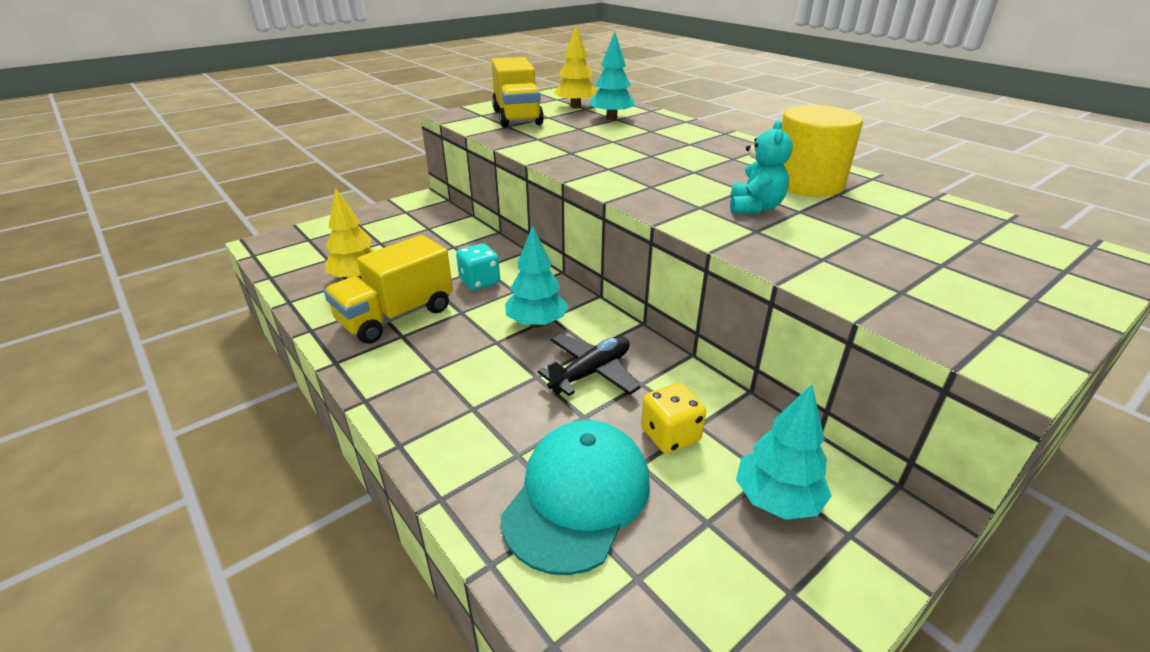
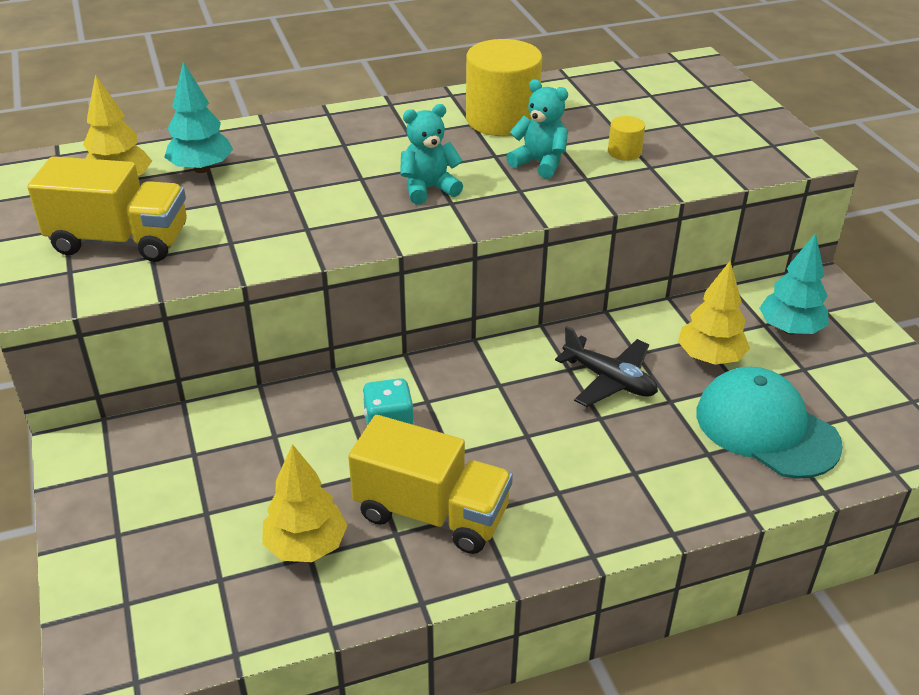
camera: 70 degrees left, 5 degrees up
yellow truck [324,235,453,344] -> yellow truck turned 45 degrees counterclockwise [348,415,513,554]
turquoise tree [505,225,568,328] -> none
black plane [538,334,640,396] -> black plane turned 150 degrees clockwise [555,326,658,407]
yellow dice [641,383,706,454] -> yellow tree [678,261,750,365]
none -> turquoise teddy bear [400,104,463,205]
none -> yellow cylinder [608,116,645,161]

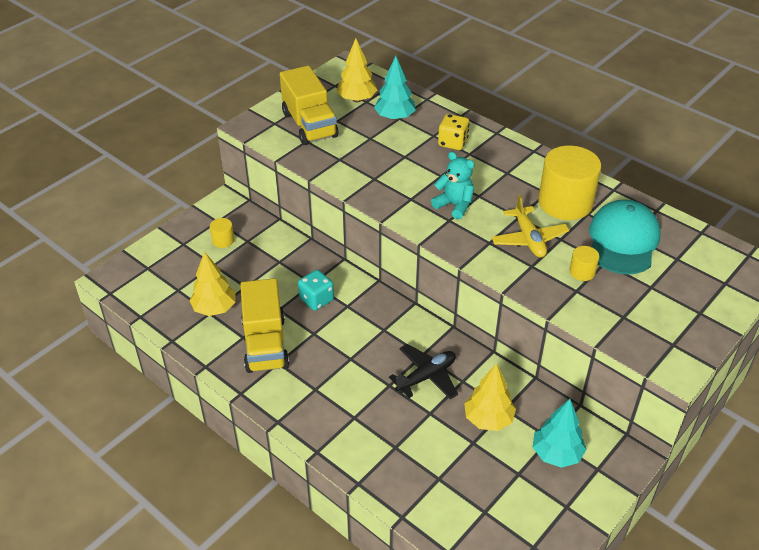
camera: 60 degrees right, 5 degrees up
turquoise teddy bear [506,79,568,179] -> yellow plane [491,194,569,258]
black plane [555,326,658,407] -> black plane turned 135 degrees counterclockwise [389,344,458,400]
turquoise cap [696,367,843,479] -> turquoise cap moved to [589,199,661,275]
none -> yellow cylinder [210,218,234,248]
none -> yellow dice [438,114,470,150]

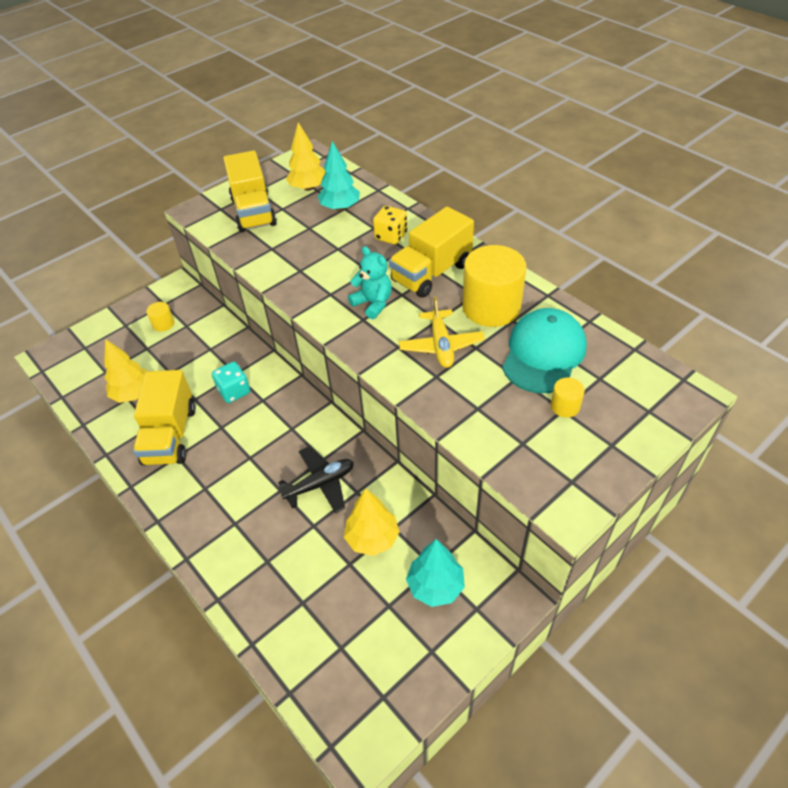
camera: 10 degrees right, 5 degrees up
yellow cylinder [569,246,599,281] -> yellow cylinder moved to [551,377,585,417]
none -> yellow truck [389,207,474,298]

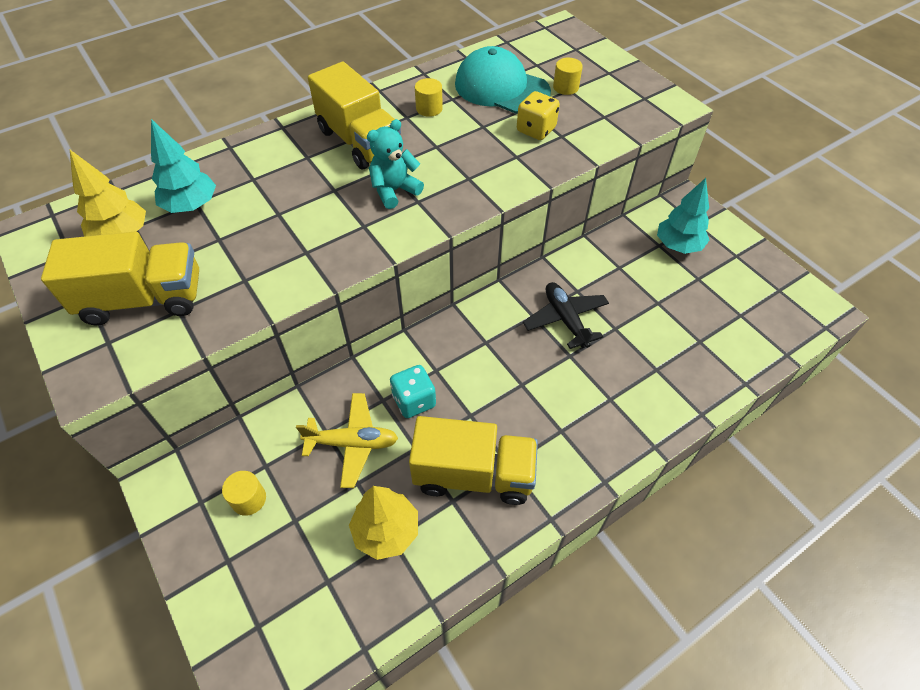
camera: 85 degrees left, 5 degrees up
yellow tree [344,488,400,556] -> none
yellow dice [373,206,407,244] -> yellow dice moved to [517,91,560,140]
yellow plane [399,296,485,368] -> yellow plane moved to [296,393,398,488]
yellow cylinder [462,245,527,327] -> yellow cylinder [415,78,443,117], size x0.44

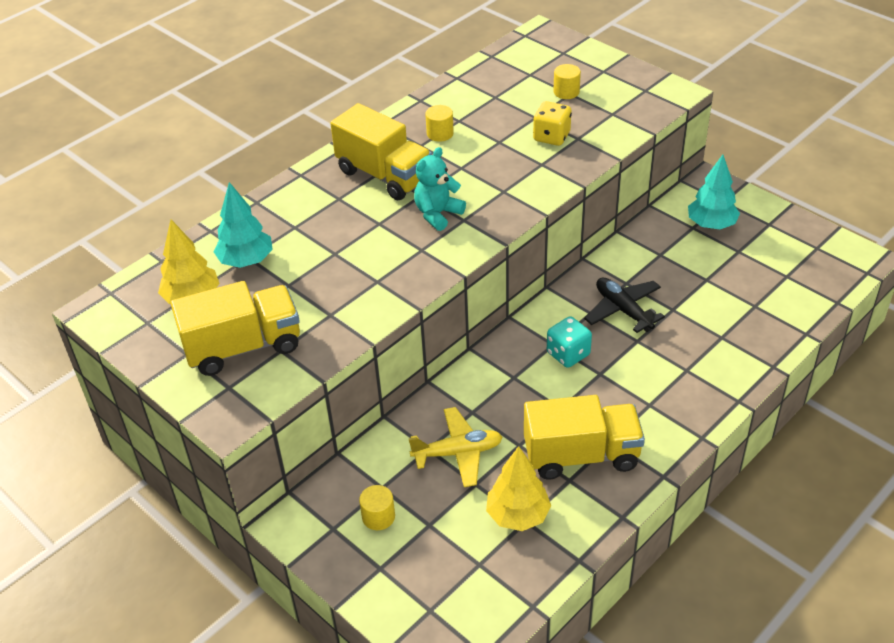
camera: 10 degrees left, 10 degrees down
turquoise dice [390,365,436,418] -> turquoise dice moved to [547,316,592,368]
turquoise cap [455,46,551,114] -> none

